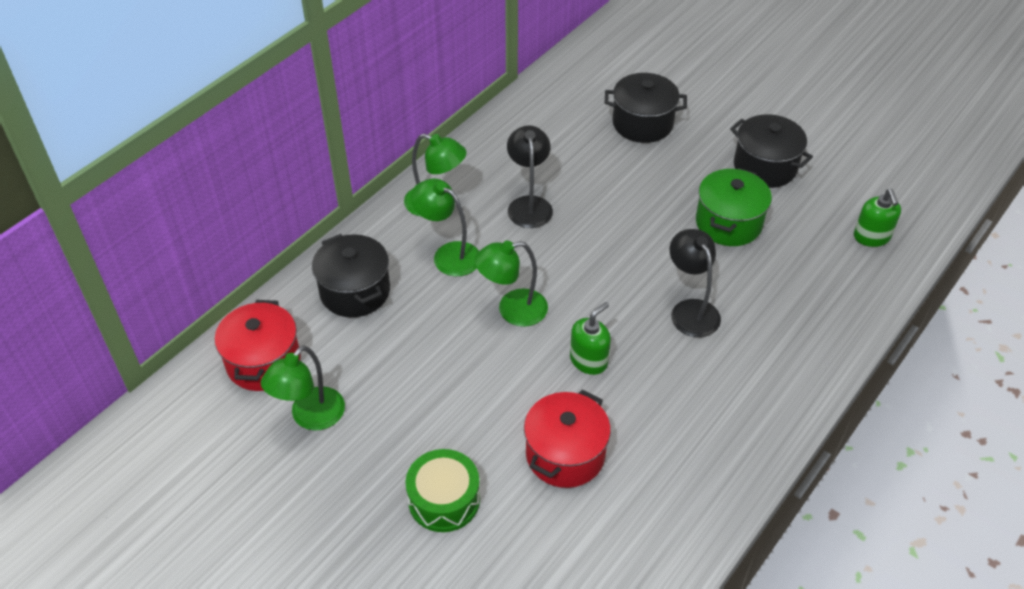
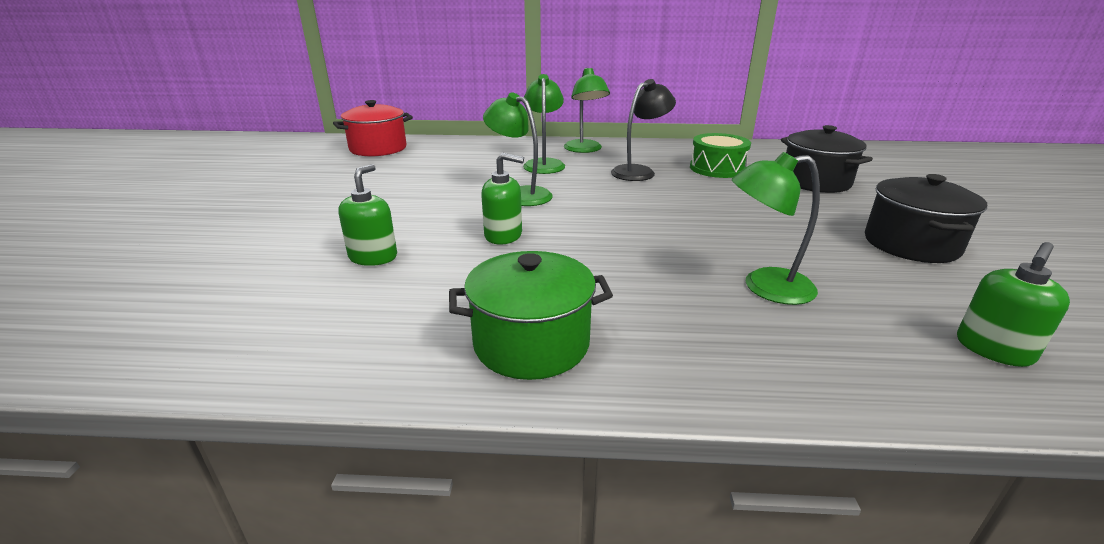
camera: 55 degrees right, 20 degrees down
green lamp [261,346,345,431] -> green lamp moved to [732,152,820,305]
black pot [312,234,390,317] -> none
green drum [406,449,480,532] -> green drum moved to [690,133,751,178]
red pot [524,390,611,488] -> green soap dispenser [338,164,397,266]
black lamp [670,229,721,337] -> none
green pot [696,168,772,246] -> green pot moved to [449,251,613,380]

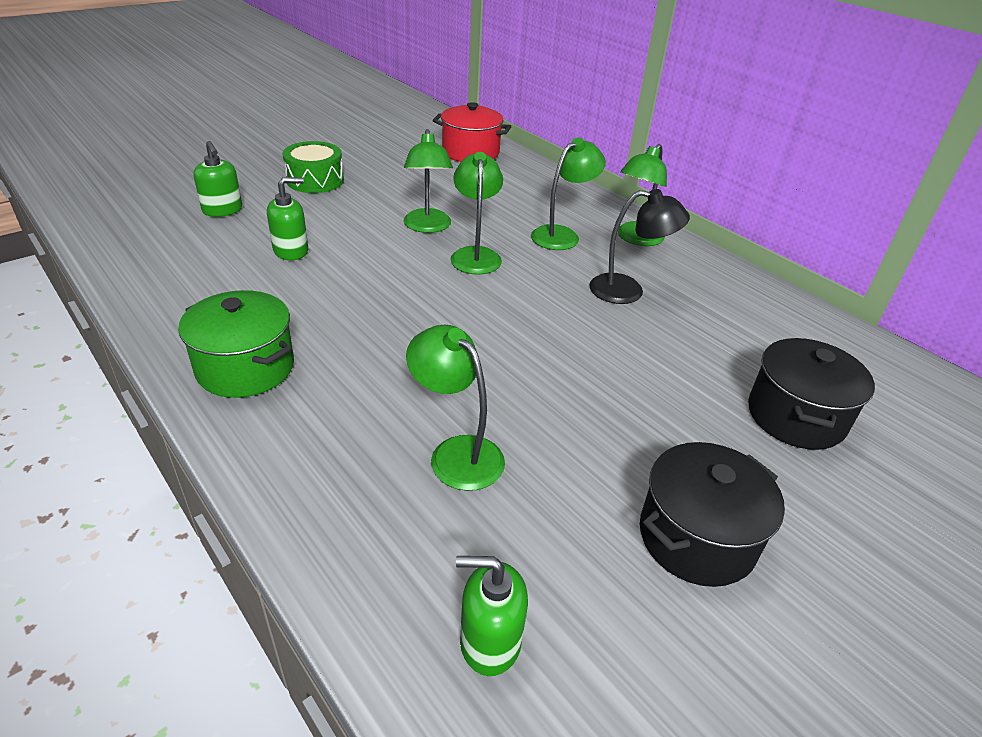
camera: 45 degrees right, 10 degrees up
green soap dispenser [481,153,524,245] -> green soap dispenser moved to [193,141,242,217]
green drum [690,133,751,178] -> green drum moved to [282,141,344,193]
none -> green lamp [404,129,453,233]

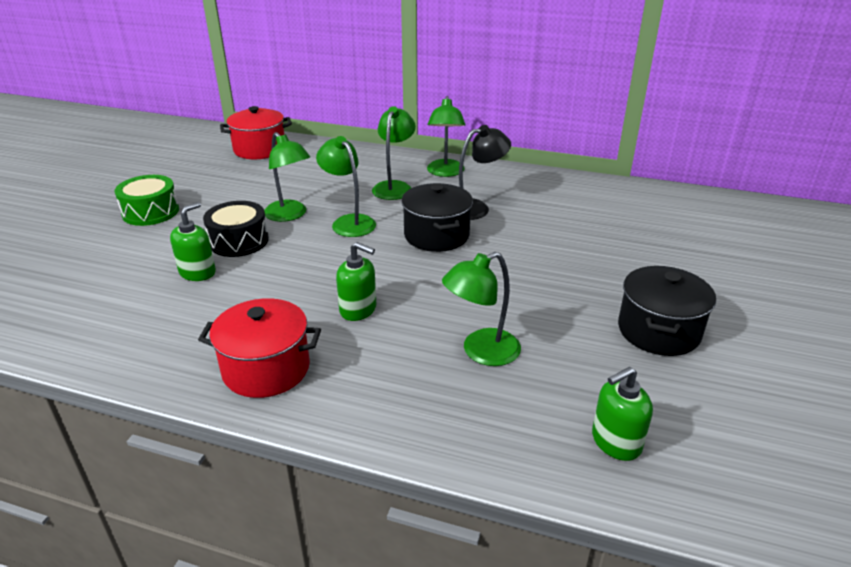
camera: 30 degrees left, 5 degrees down
green pot [178,290,294,398] -> red pot [198,298,321,398]
green soap dispenser [193,141,242,217] -> green soap dispenser moved to [336,242,376,321]
green lamp [406,325,505,491] -> green lamp turned 45 degrees counterclockwise [442,252,521,366]
black pot [748,338,875,450] -> black pot moved to [401,183,473,252]
none -> black drum [203,201,269,257]

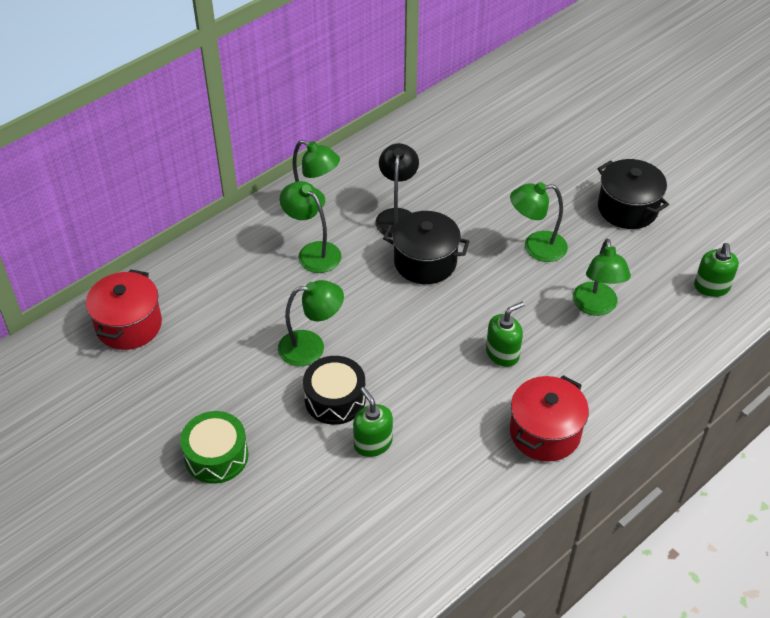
camera: 60 degrees left, 15 degrees up
green lamp [316,136,376,237] -> green lamp moved to [510,182,568,262]

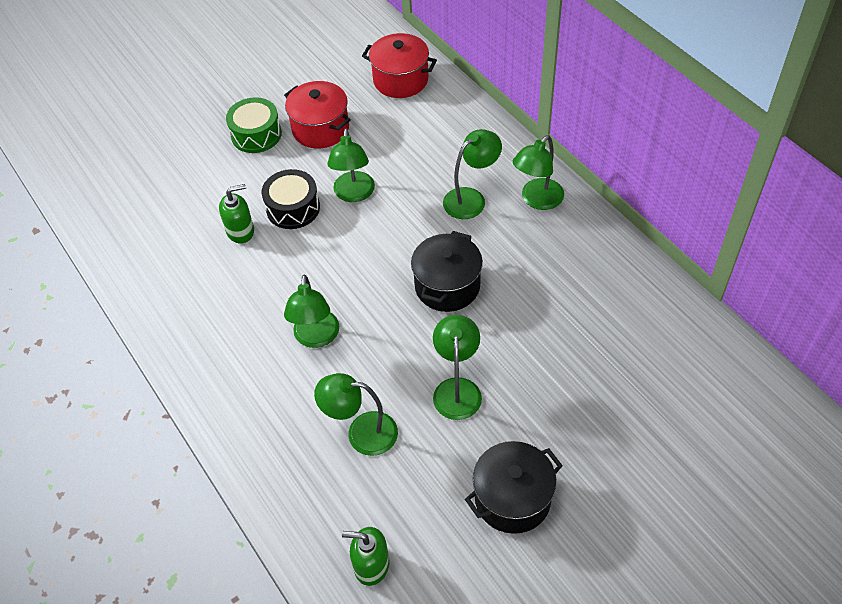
camera: 100 degrees right, 5 degrees up
black lamp [375,143,419,238] -> none
green soap dispenser [486,302,524,367] -> green lamp [284,275,339,348]
red pot [510,375,589,462] -> red pot moved to [284,81,351,149]

